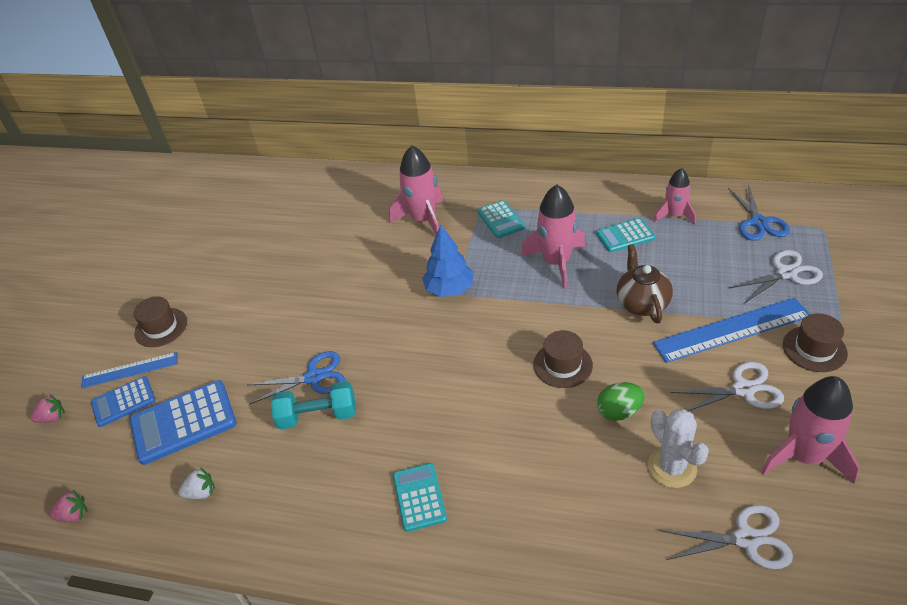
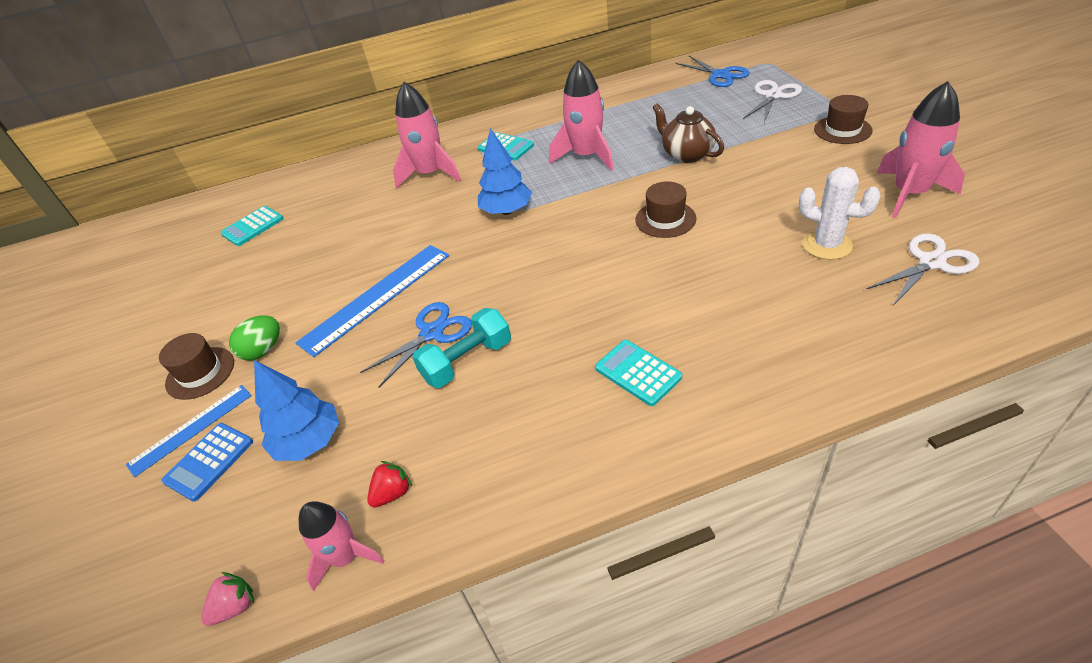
camera: 30 degrees left, 0 degrees up
pink strawberry [30,395,65,423] -> none
blue calculator [130,380,236,465] -> blue tree [254,360,339,461]
white strawberry [178,467,215,499] -> red strawberry [367,461,412,508]
turquoise calculator [596,218,655,252] -> turquoise calculator moved to [221,206,283,246]
green egg [597,382,645,421] -> green egg moved to [229,315,280,360]
blue ruler [652,297,810,363] -> blue ruler moved to [296,245,449,357]
pink rocket [654,168,696,225] -> pink rocket moved to [299,501,384,591]
white scissors [670,362,784,411] -> none

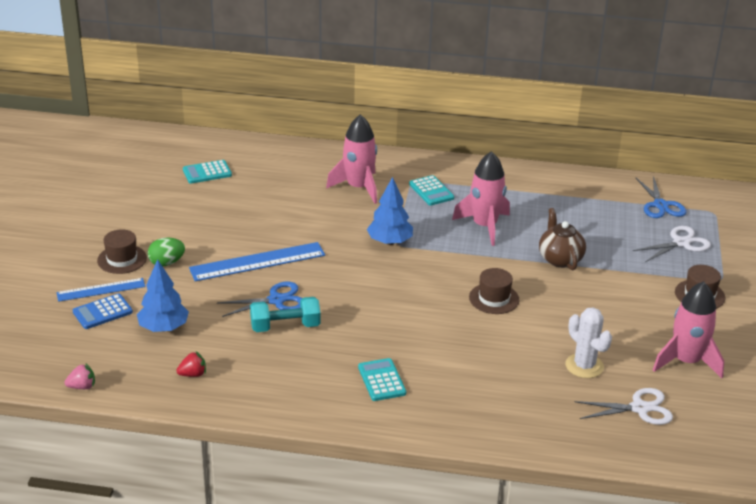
camera: 20 degrees right, 10 degrees down
pink rocket [299,501,384,591] -> none

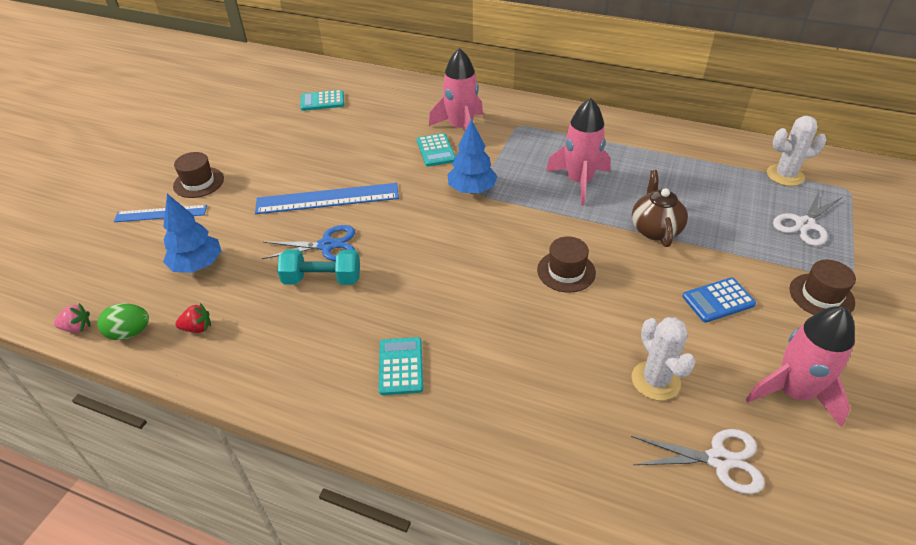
camera: 15 degrees right, 10 degrees up
blue calculator [73,293,133,329] -> blue calculator moved to [682,278,756,323]
green egg [147,237,185,266] -> green egg moved to [97,303,149,340]
turquoise calculator [409,175,454,206] -> turquoise calculator moved to [417,133,455,166]
white scissors [633,226,711,262] -> white scissors turned 150 degrees clockwise [773,190,841,246]
blue scissors [636,176,686,218] -> white cactus [767,116,827,186]

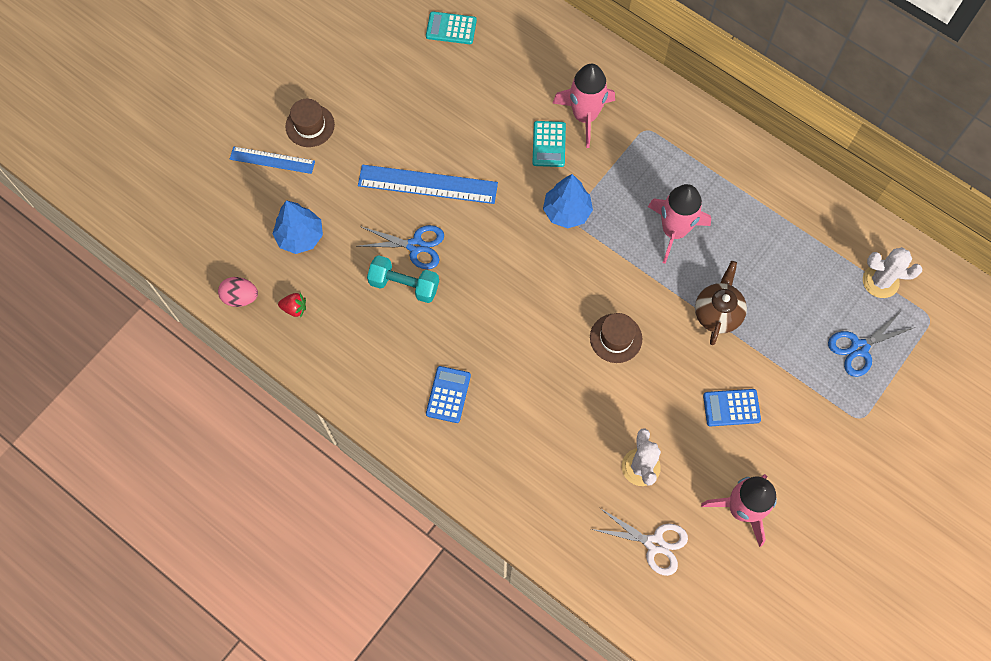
camera: 15 degrees right, 25 degrees up
pink strawberry [54,303,90,333] -> none
green egg [97,303,149,340] -> pink egg [218,277,258,307]
turquoise calculator [379,337,423,395] -> blue calculator [426,366,471,423]
white scissors [773,190,841,246] -> blue scissors [828,310,916,377]
brown hat [789,260,856,315] -> none

